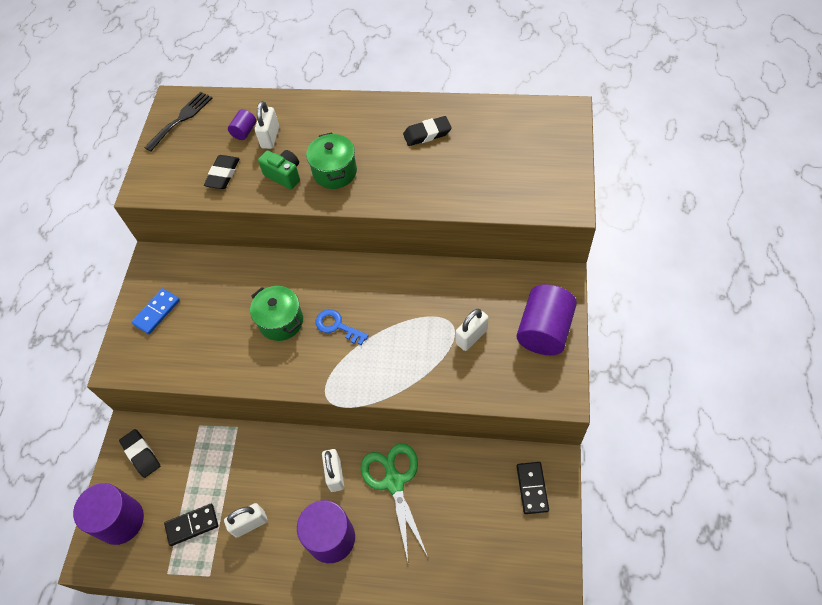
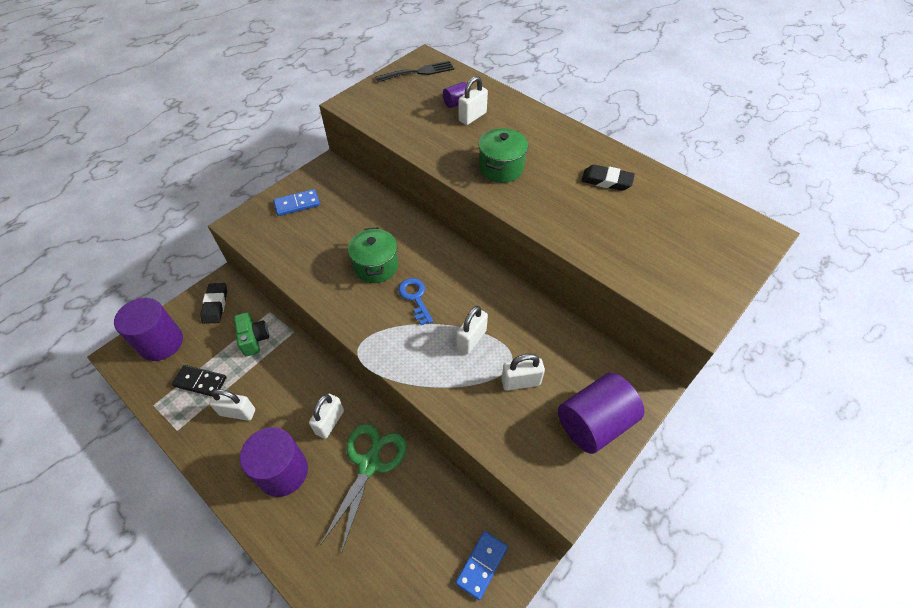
camera: 30 degrees right, 5 degrees down
black eraser [204,155,240,189] -> none
green camera [258,150,300,190] -> green camera moved to [234,312,269,356]
black domino [516,462,549,514] -> blue domino [455,531,508,600]
none -> white padlock [456,306,488,354]

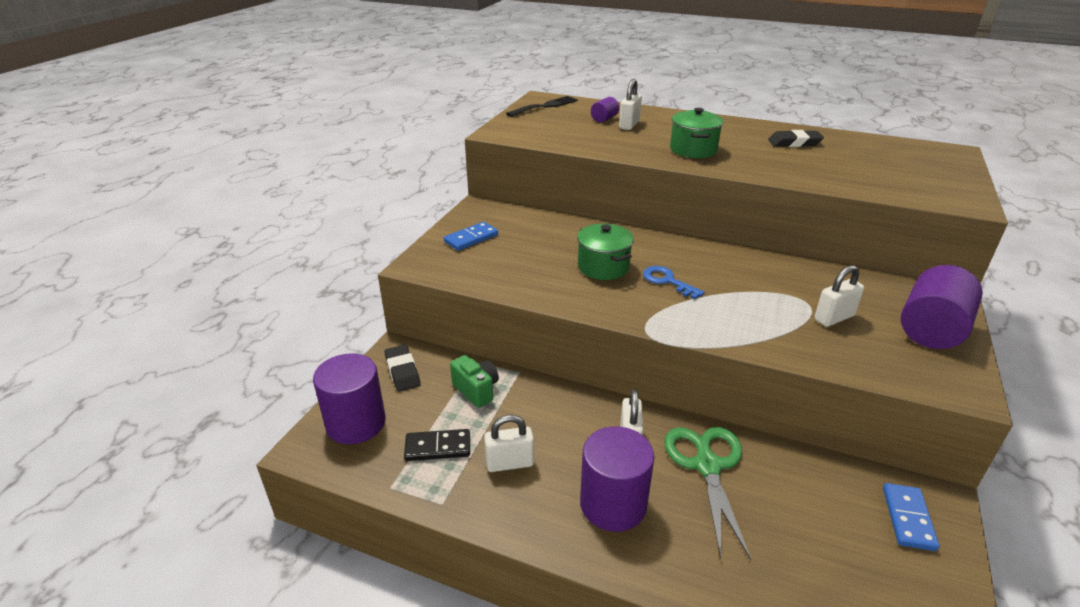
camera: 20 degrees left, 20 degrees down
white padlock [456,306,488,354] -> none

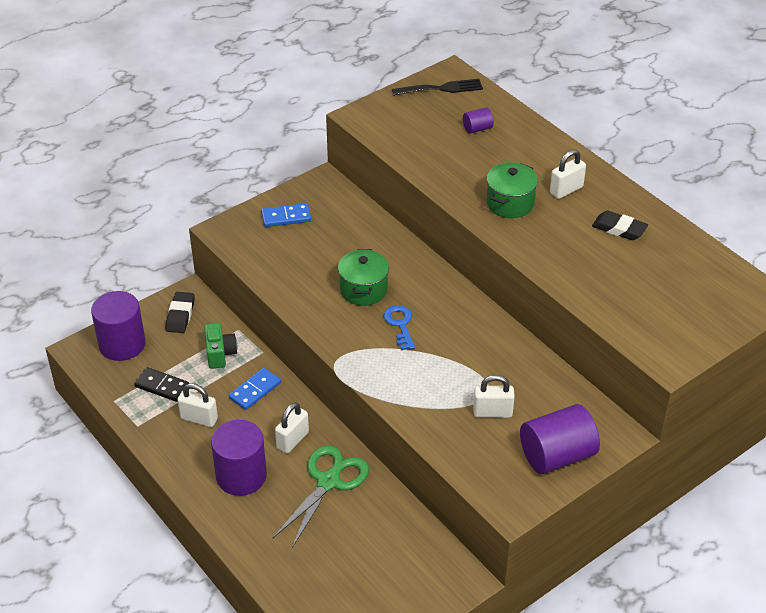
camera: 30 degrees right, 10 degrees up
white padlock [619,79,642,130] -> white padlock moved to [550,150,586,199]
blue domino [883,483,939,551] -> blue domino moved to [229,368,281,410]

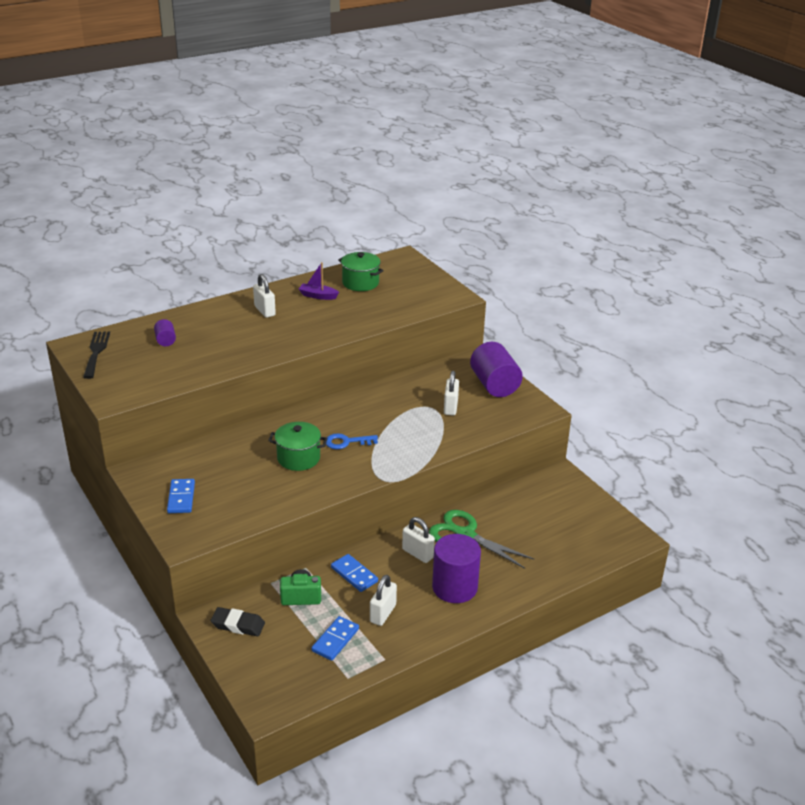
camera: 85 degrees left, 10 degrees down
purple cylinder [91,291,145,361] -> none
black domino [134,367,189,402] -> blue domino [311,616,359,661]
green pot [486,162,538,218] -> green pot moved to [338,252,384,291]
black eraser [592,210,648,240] -> purple boat [299,262,339,300]

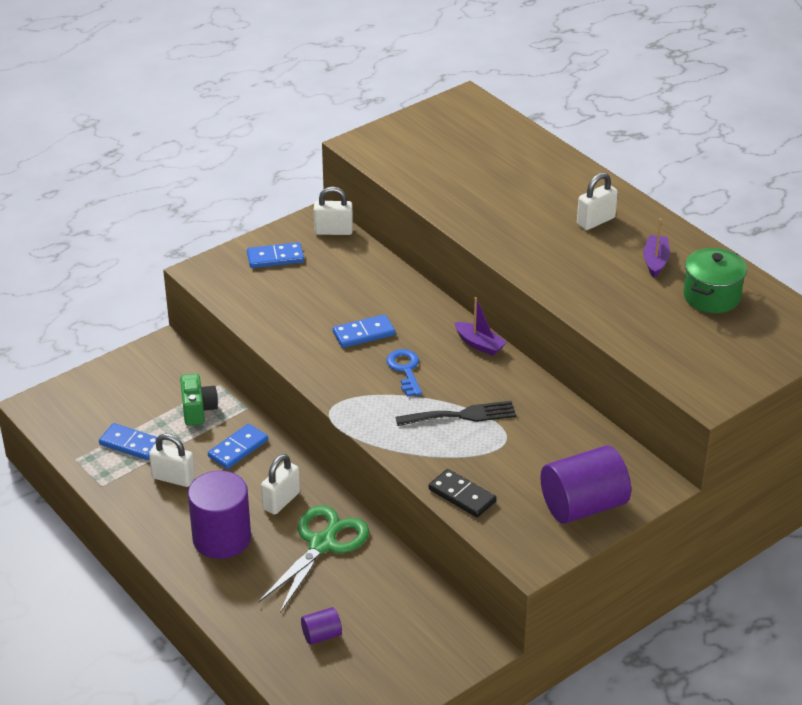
camera: 85 degrees right, 5 degrees up
black fork [83,331,110,379] -> black fork moved to [396,401,516,426]
purple cylinder [154,319,176,346] -> purple cylinder moved to [301,607,342,645]
black eraser [210,607,265,636] -> none
green pot [268,422,328,471] -> blue domino [333,314,395,348]
white padlock [444,371,459,416] -> white padlock moved to [314,187,353,235]
none -> black domino [428,469,497,518]
none -> purple boat [454,297,507,356]

